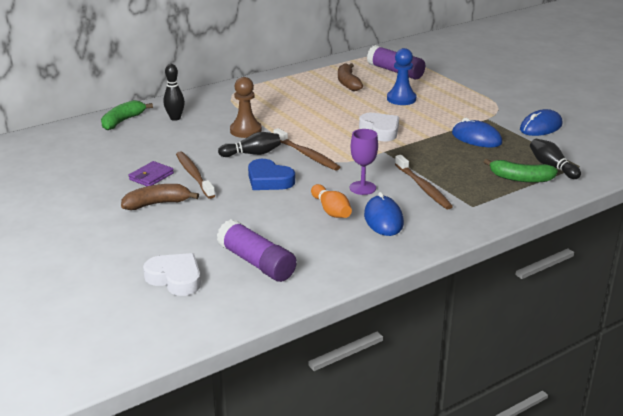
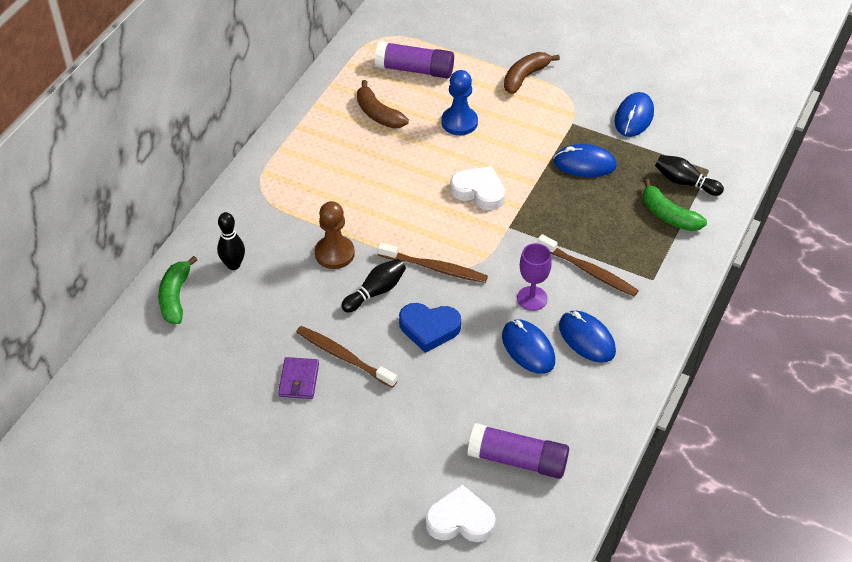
camera: 30 degrees left, 20 degrees up
brown banana [121,184,199,210] -> brown banana moved to [504,52,560,94]
orange bowling pin [311,184,352,218] -> blue mouse [502,319,555,374]
green banana [484,159,558,183] -> green banana turned 60 degrees clockwise [643,179,707,231]

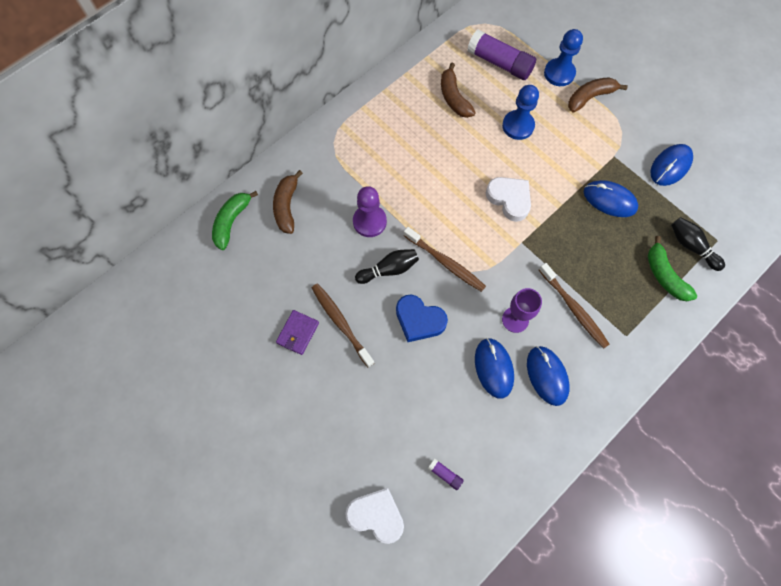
camera: 20 degrees right, 20 degrees up
black bowling pin [217,212,245,270] -> brown banana [273,170,303,234]
brown pawn [315,201,355,269] -> purple pawn [353,186,387,237]
purple glue stick [468,423,569,479] -> purple glue stick [428,458,464,490], size x0.42
none -> blue pawn [544,29,583,86]

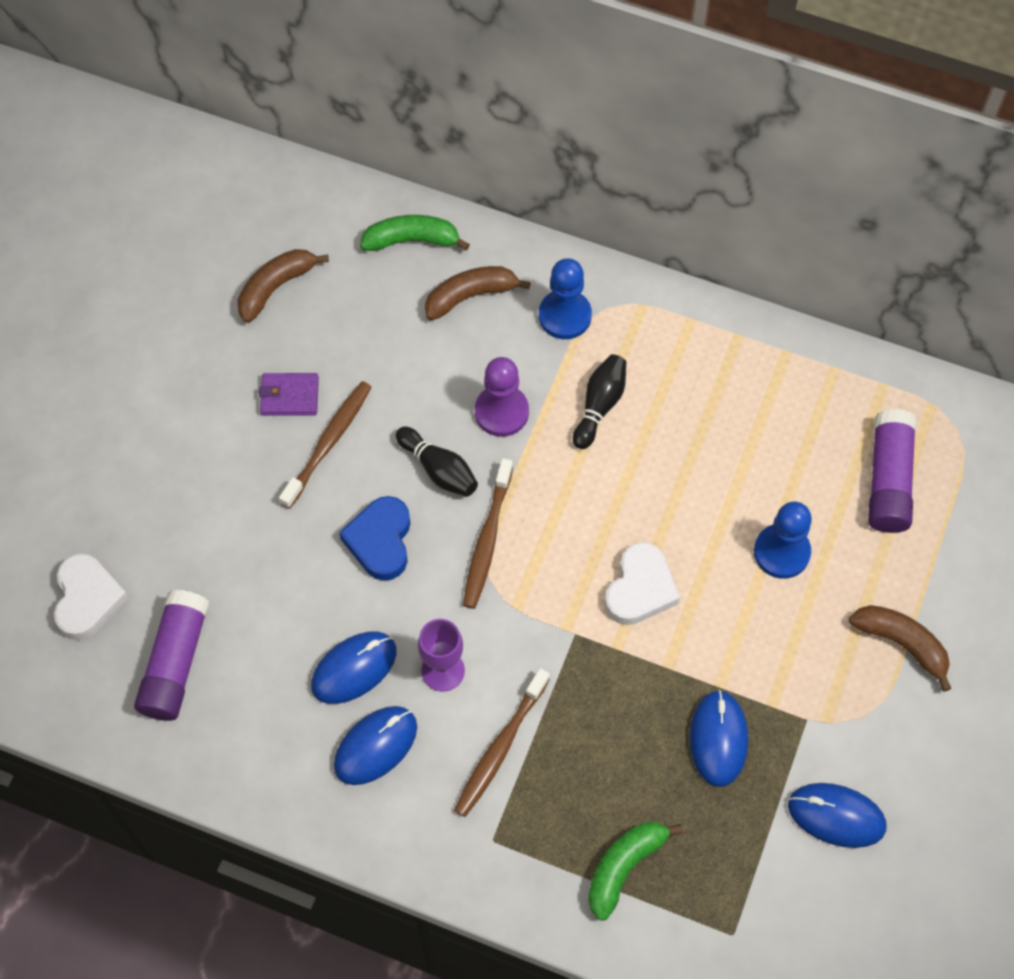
camera: 65 degrees right, 5 degrees down
purple glue stick [428,458,464,490] -> purple glue stick [134,589,209,721], size x2.36
brown banana [441,63,476,118] -> brown banana moved to [238,249,329,323]
blue pawn [544,29,583,86] -> blue pawn moved to [539,258,592,339]
black bowling pin [671,217,725,271] -> black bowling pin moved to [573,354,626,449]

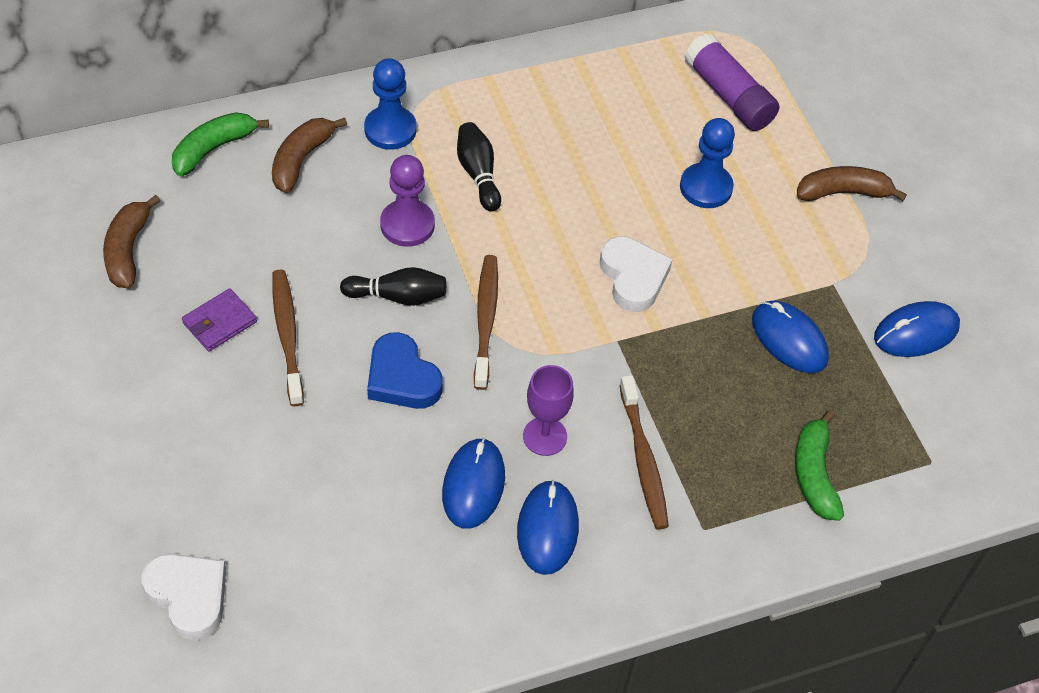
camera: 45 degrees left, 10 degrees down
purple glue stick [134,589,209,721] -> none
brown toothbrush [463,458,513,609] -> brown toothbrush turned 150 degrees counterclockwise [474,255,498,390]

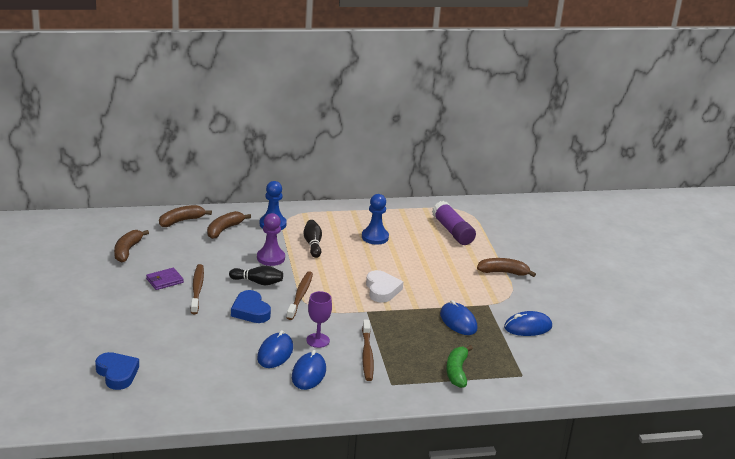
camera: 10 degrees right, 25 degrees down
white heart [142,554,226,640] -> blue heart [95,352,139,390]
green banana [172,112,269,176] -> brown banana [159,205,212,227]
blue pawn [680,118,735,208] -> blue pawn moved to [362,194,389,245]

